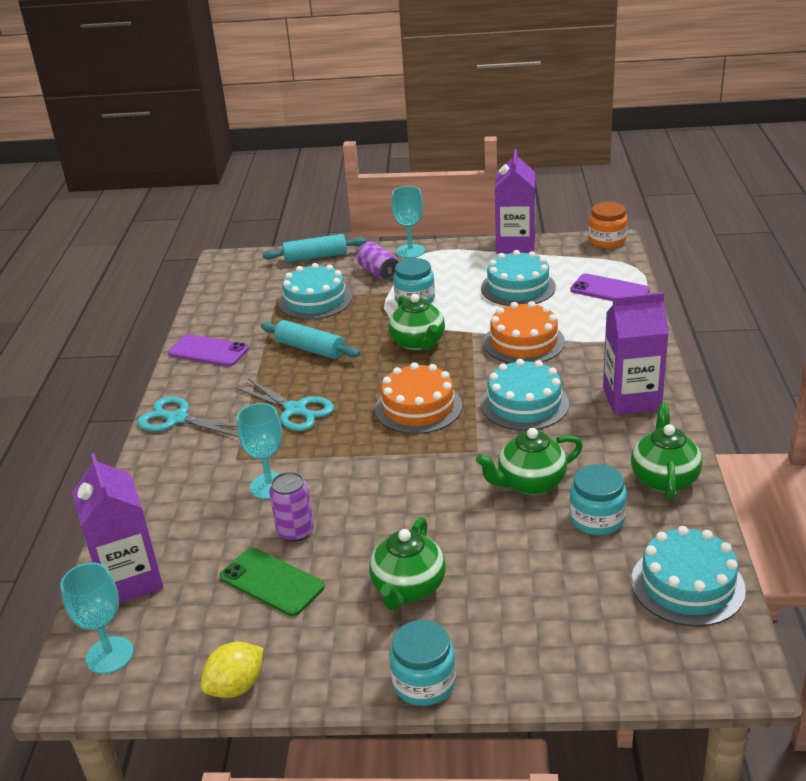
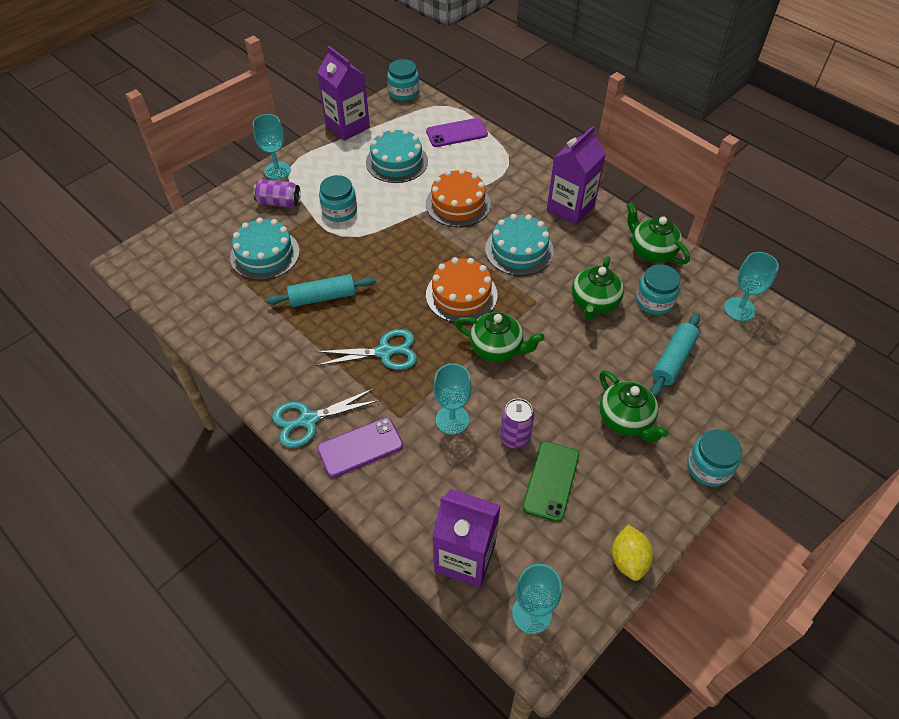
camera: 50 degrees left, 20 degrees up
purple phone [168,334,249,367] -> purple phone moved to [317,418,403,478]
green phone [220,548,325,616] -> green phone turned 60 degrees counterclockwise [522,441,579,522]
turquoise rolling pin [262,234,366,263] -> turquoise rolling pin moved to [651,313,700,397]
green teapot [389,294,445,351] -> green teapot moved to [455,312,544,362]
orange jar [588,202,628,248] -> turquoise jar [387,59,419,101]
turquoise cake [631,526,746,627] -> turquoise goblet [724,252,779,321]

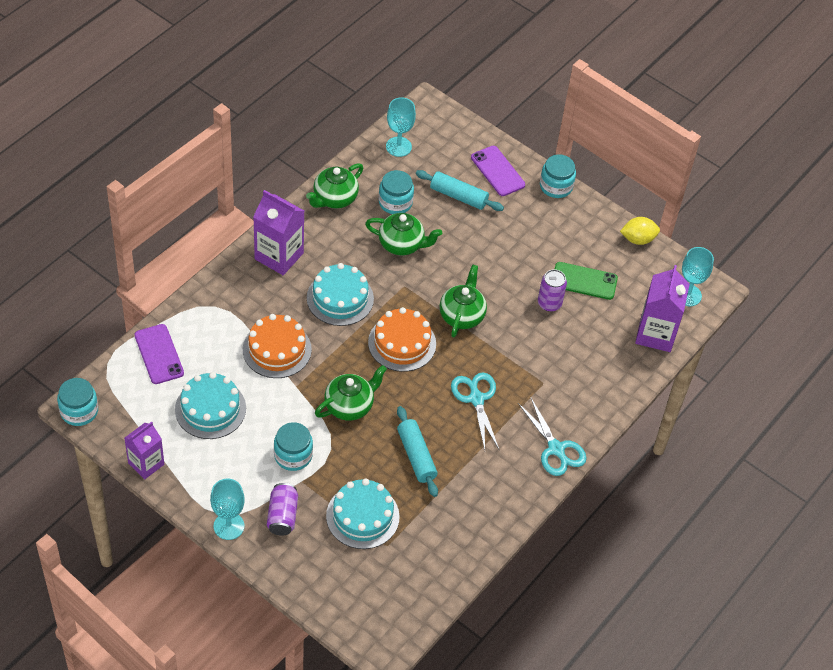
camera: 100 degrees left, 0 degrees up
purple carton [317,46,370,141] -> purple carton [124,422,164,479], size x0.66
purple phone [317,418,403,478] -> purple phone moved to [471,146,525,196]
turquoise goblet [433,363,472,434] -> none
green teapot [599,370,669,442] -> green teapot moved to [315,365,387,421]

